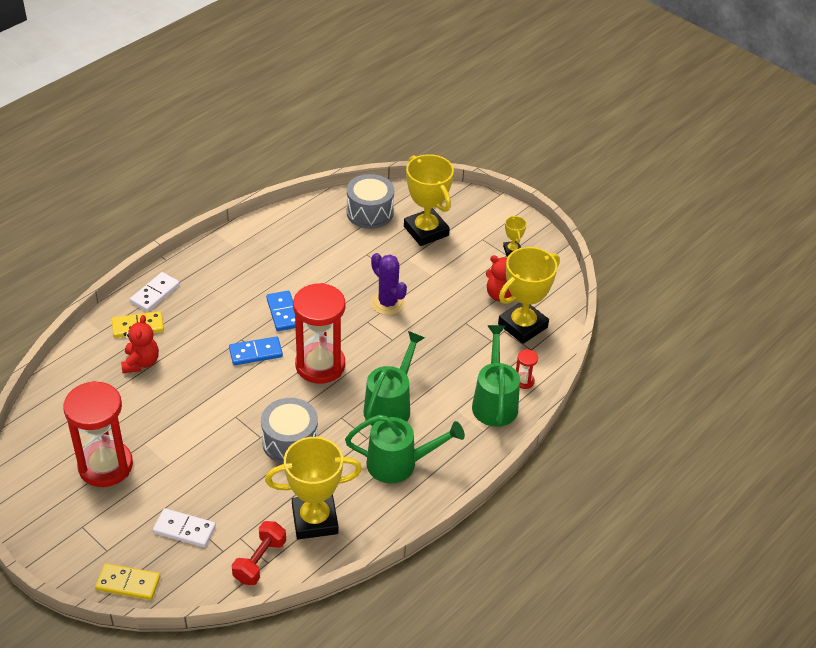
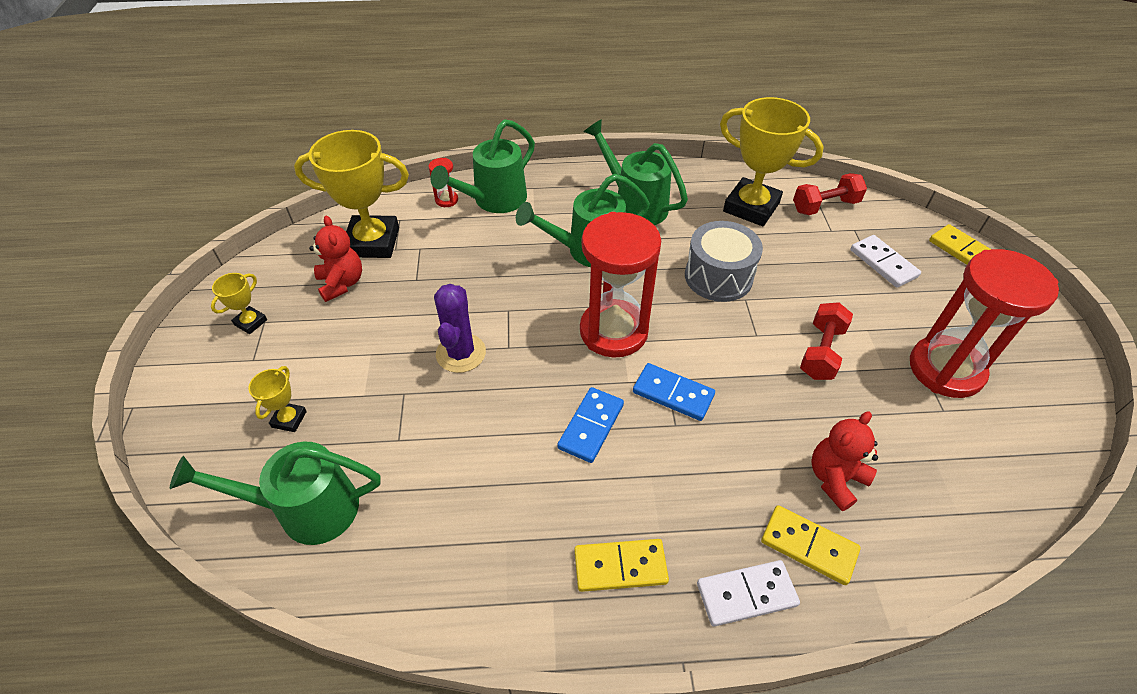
camera: 135 degrees left, 5 degrees up
grey drum [347,174,394,229] -> green watering can [170,442,380,545]
yellow trophy [404,154,454,246] -> yellow trophy [248,366,307,432], size x0.46
none -> yellow domino [574,539,669,592]
none -> red dumbbell [800,302,853,380]

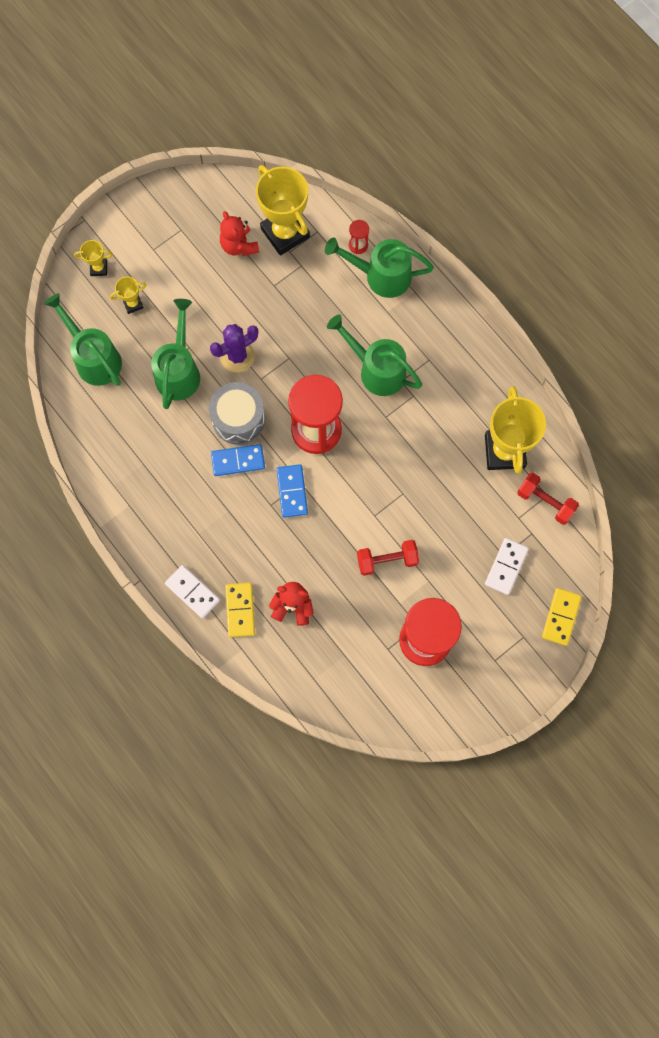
camera: 55 degrees right, 25 degrees up
yellow trophy [211,273,267,334] -> yellow trophy moved to [74,240,113,276]
red teddy bear [309,215,362,302] -> red teddy bear turned 120 degrees clockwise [220,211,259,256]
yellow domino [574,539,669,592] -> none
green watering can [584,119,688,225] -> green watering can moved to [151,299,200,409]
grey drum [685,221,763,302] -> grey drum moved to [209,382,265,445]

